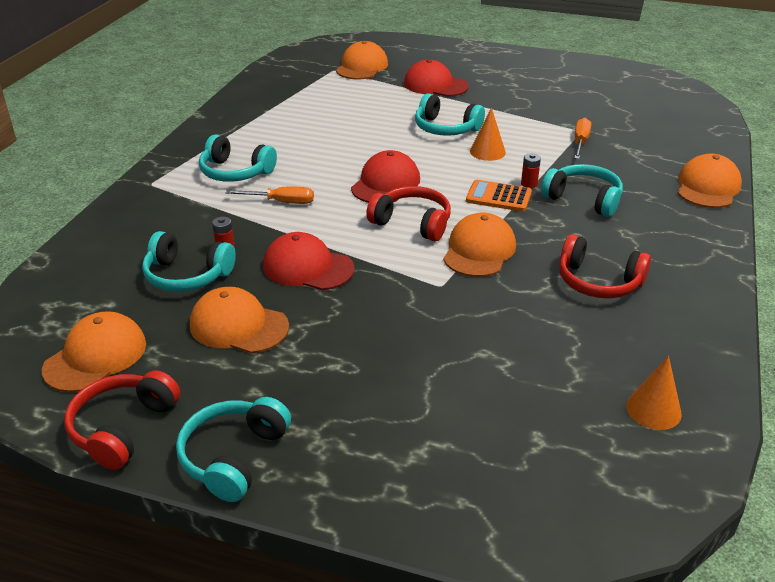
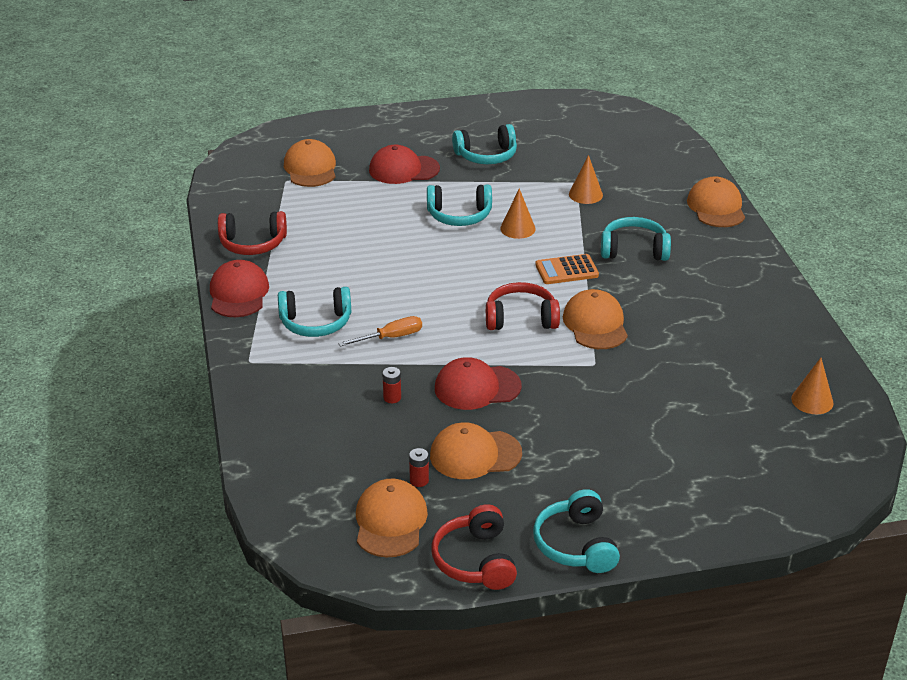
camera: 30 degrees left, 0 degrees up
turquoise headphones [142,231,236,292] -> turquoise headphones moved to [452,124,517,164]
red cap [351,150,420,203] -> red cap moved to [210,260,269,317]
red battery [521,153,541,188] -> red battery moved to [409,448,429,487]
red headphones [559,234,651,298] -> red headphones moved to [218,211,287,255]
orange screwdriver [574,118,591,159] -> orange cone [569,155,603,204]

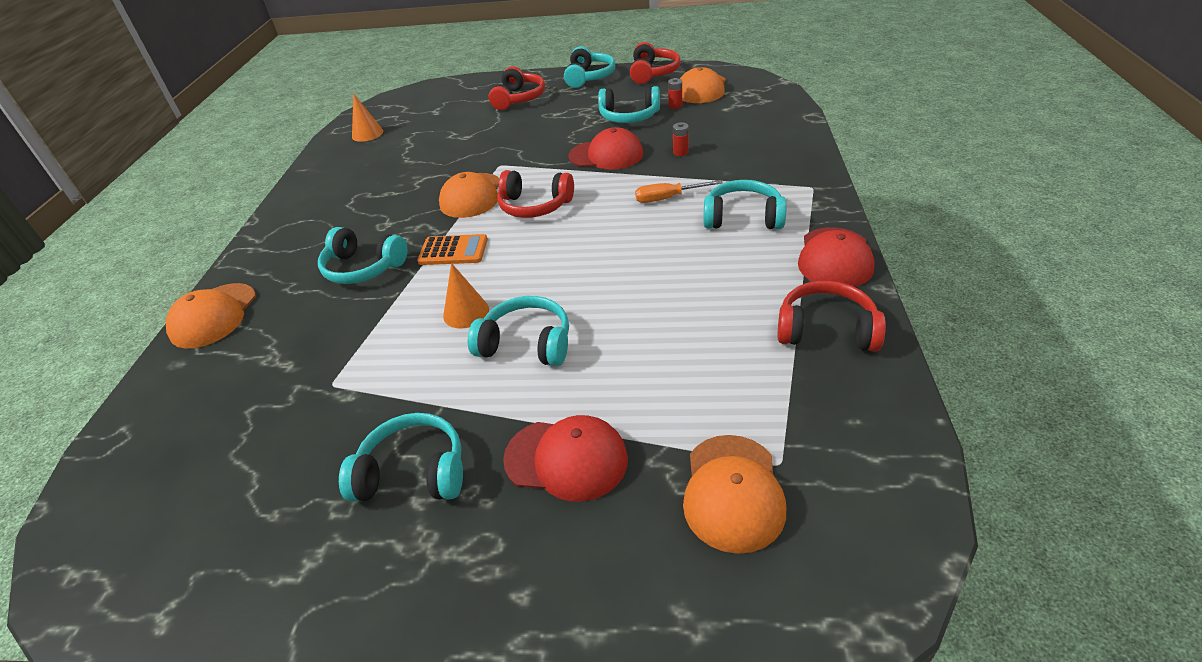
camera: 160 degrees left, 5 degrees up
orange cap [430,422,522,479] -> turquoise headphones [598,86,660,123]
orange cone [569,155,603,204] -> none
none -> red headphones [489,66,545,110]

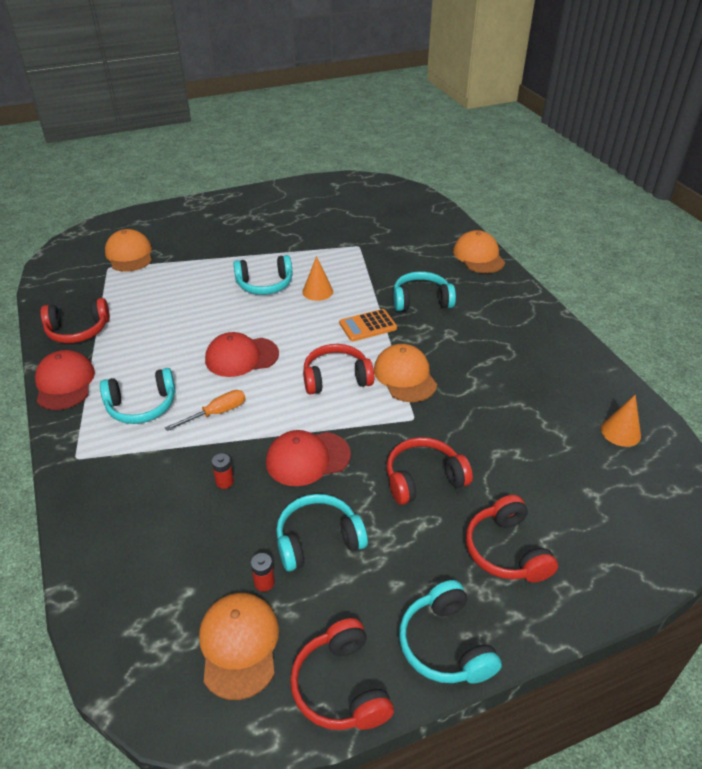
camera: 150 degrees right, 0 degrees up
turquoise headphones [339,413,463,502] -> none
red cap [503,415,628,502] -> red cap moved to [205,332,279,377]
none -> red headphones [387,437,473,505]

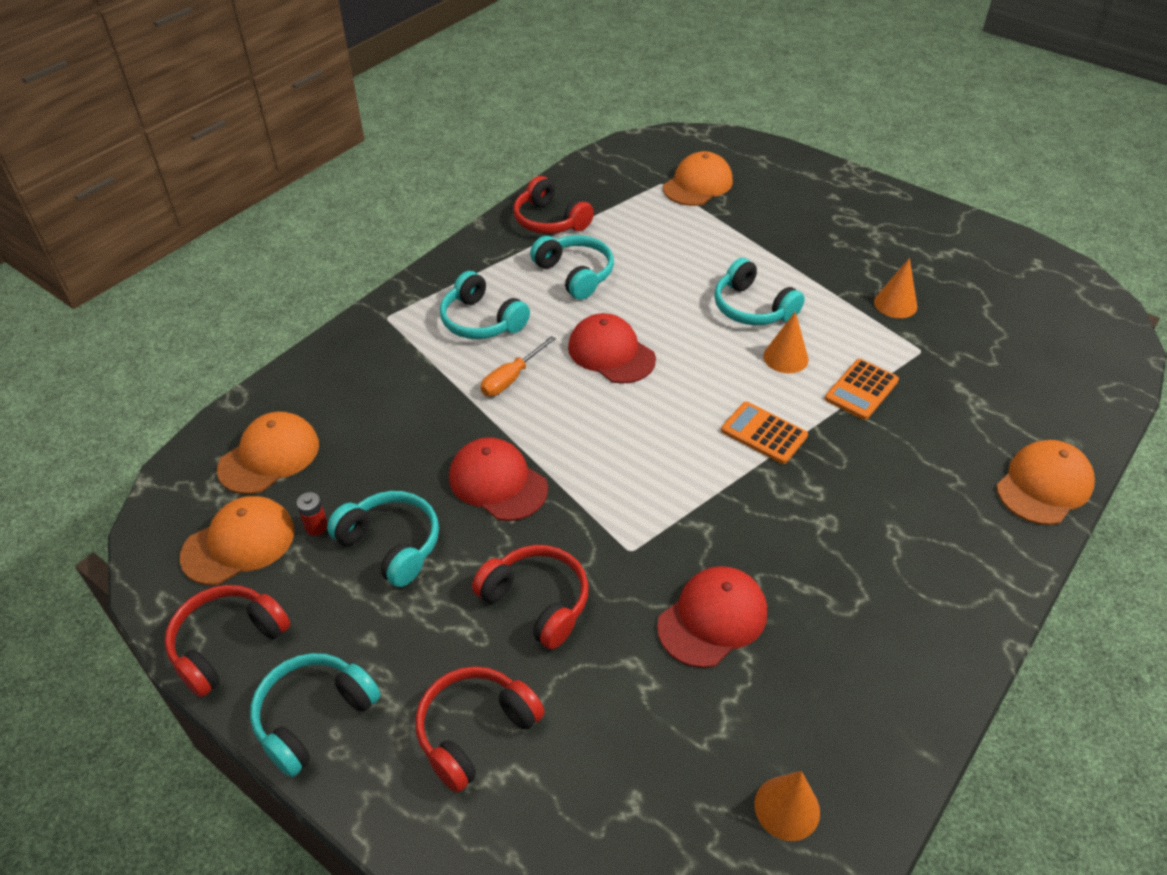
camera: 60 degrees right, 5 degrees up
red cap [35,350,95,410] -> red cap moved to [657,566,767,668]
orange screwdriver [165,390,246,431] -> orange screwdriver turned 105 degrees clockwise [480,336,556,396]
red battery [211,453,234,489] -> none
red headphones [303,344,374,395] -> none
orange cap [374,344,437,402] -> orange cap moved to [217,412,319,494]
turquoise headphones [393,272,456,311] -> turquoise headphones moved to [530,235,614,300]
none -> orange calculator [825,359,899,420]
none -> orange cone [874,258,917,318]

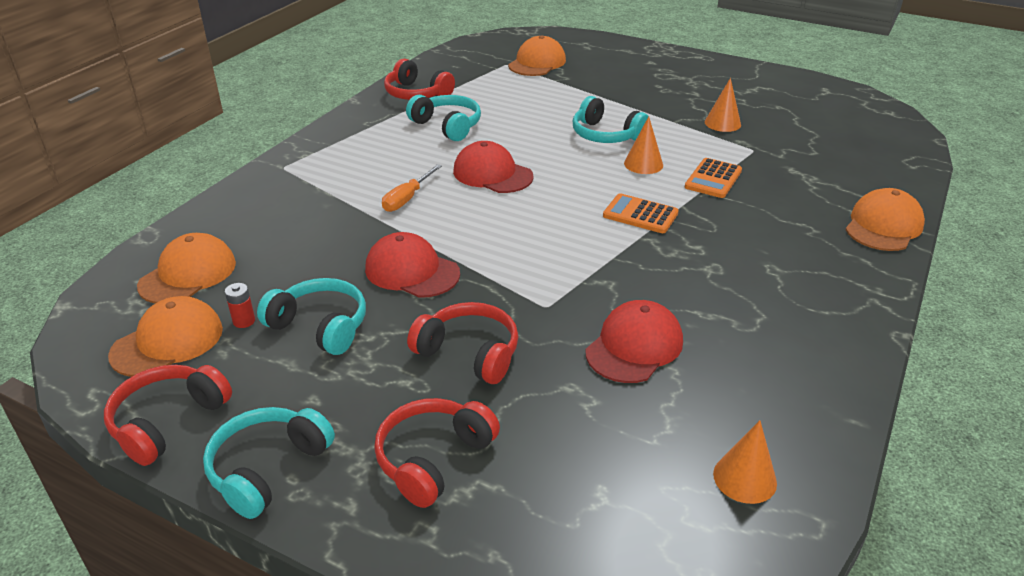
camera: 10 degrees left, 10 degrees down
turquoise headphones [440,271,530,339] -> none

